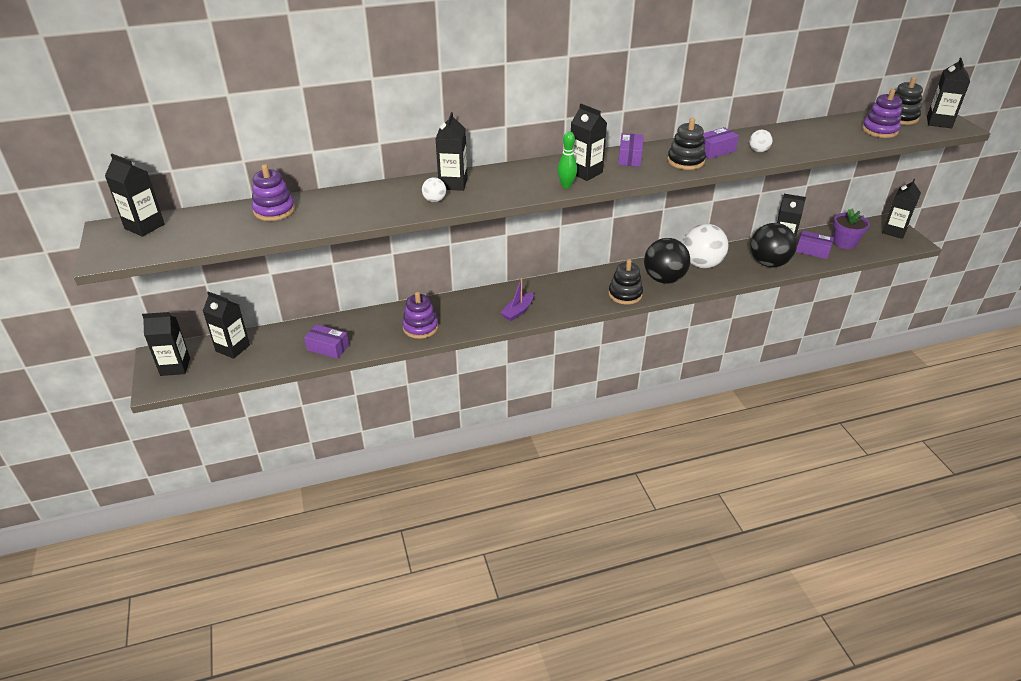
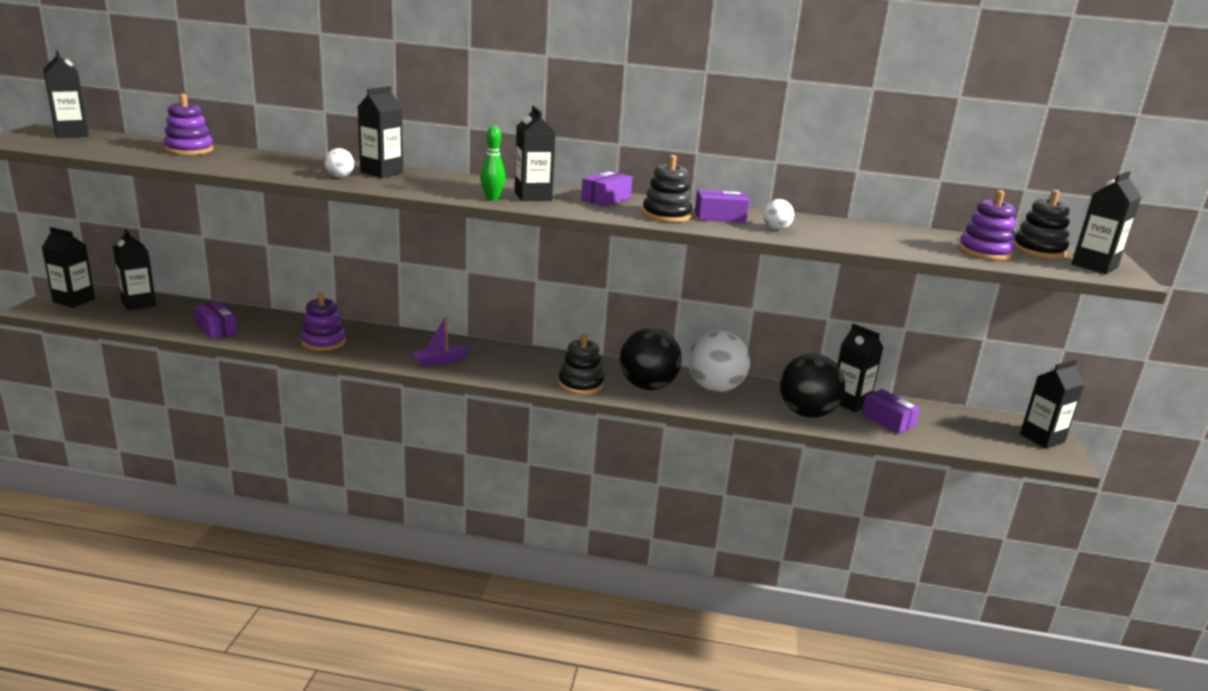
camera: 25 degrees right, 15 degrees down
purple flower pot [833,209,870,249] -> none

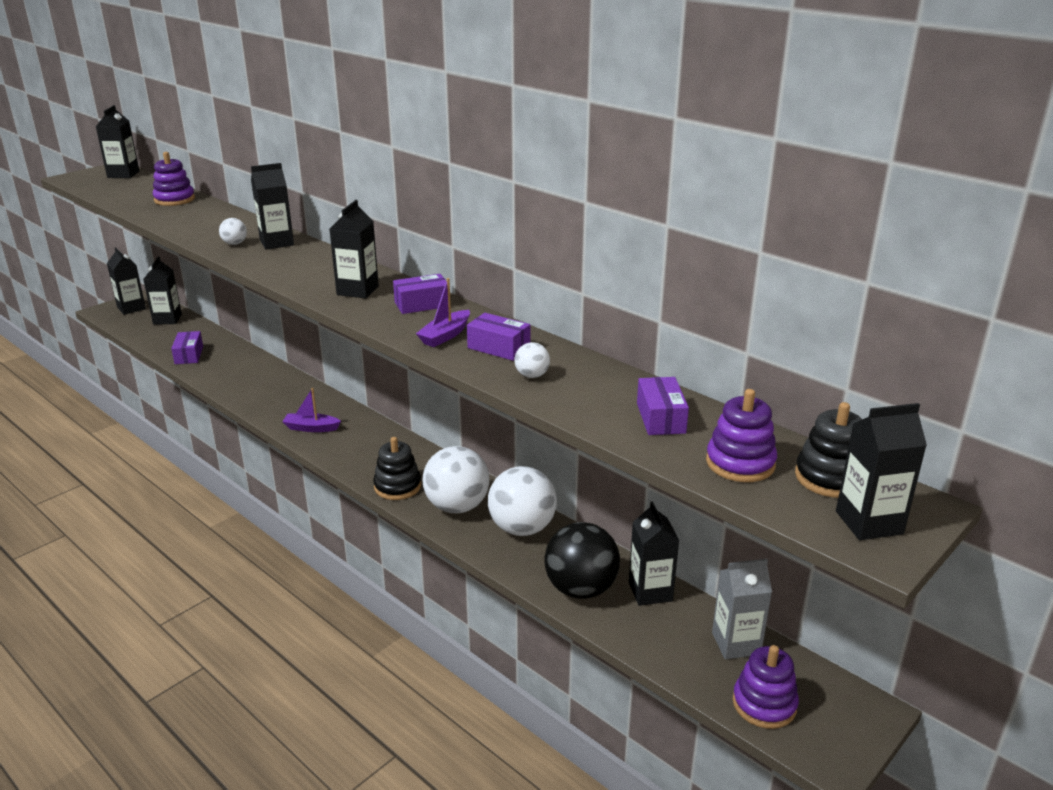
camera: 35 degrees right, 5 degrees up
purple stacking toy [300,292,346,351] -> purple stacking toy moved to [733,645,799,729]
green bowling pin [480,126,505,201] -> none
black ball [620,328,682,390] -> white ball [423,446,489,513]
black stacking toy [642,155,692,223] -> purple boat [416,278,470,347]
purple box [862,389,920,434] -> purple box moved to [637,377,689,435]
black carton [1020,359,1084,449] -> none
none -> grey carton [712,559,772,659]

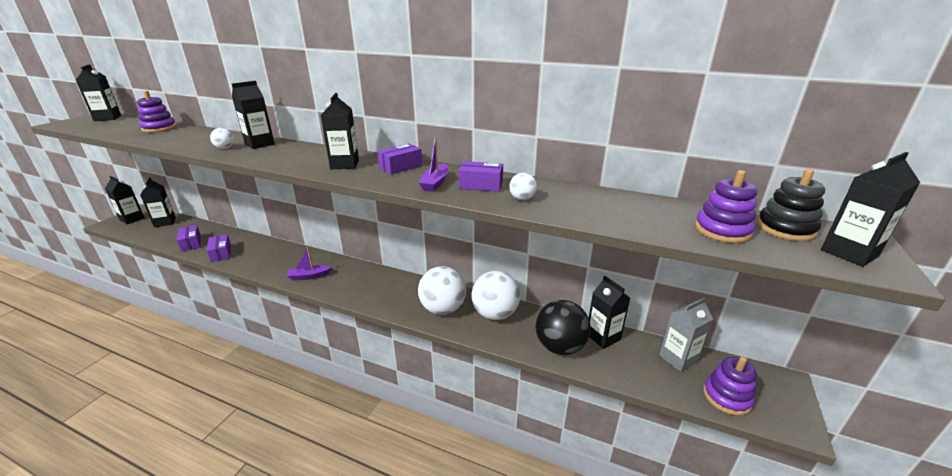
camera: 20 degrees left, 0 degrees up
black stacking toy [373,437,421,500] -> none
purple box [637,377,689,435] -> purple box moved to [206,234,231,262]

